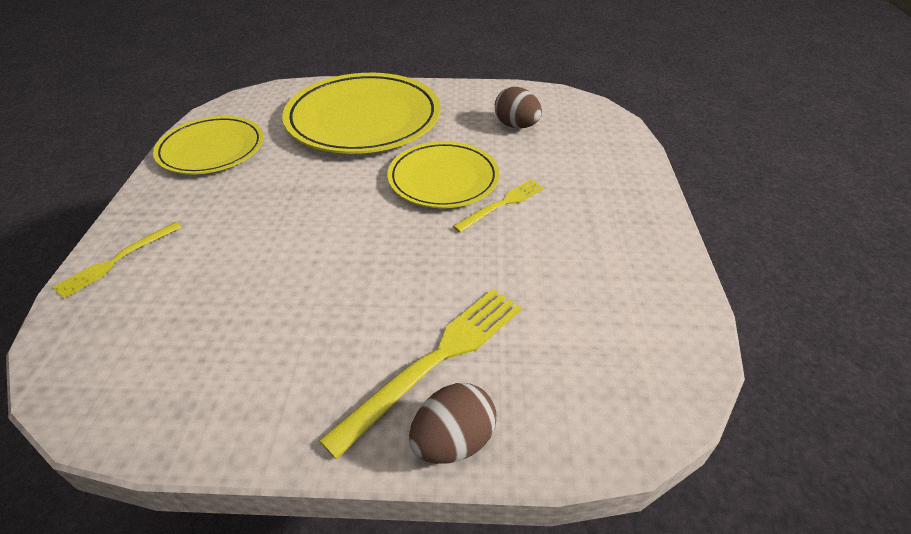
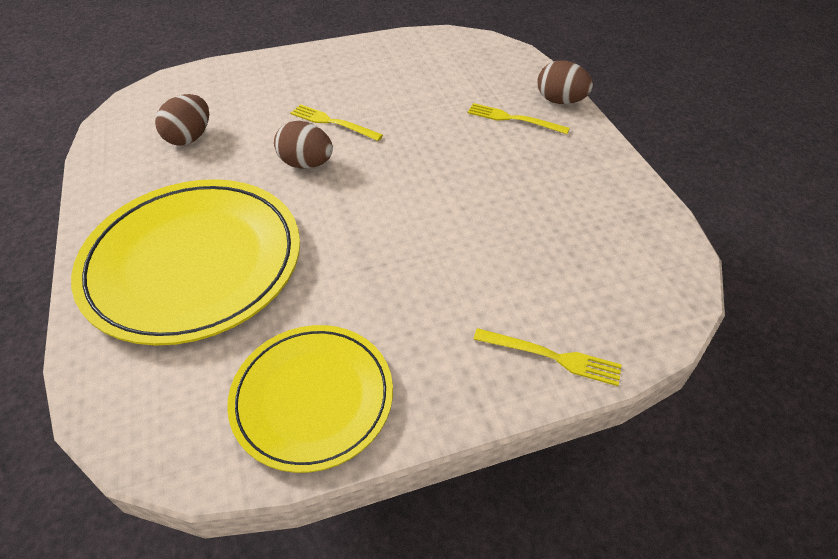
camera: 110 degrees left, 5 degrees up
yellow fork [319,288,522,459] -> yellow fork [468,103,570,134], size x0.60
yellow plate [387,141,500,208] -> brown egg [274,121,333,169]

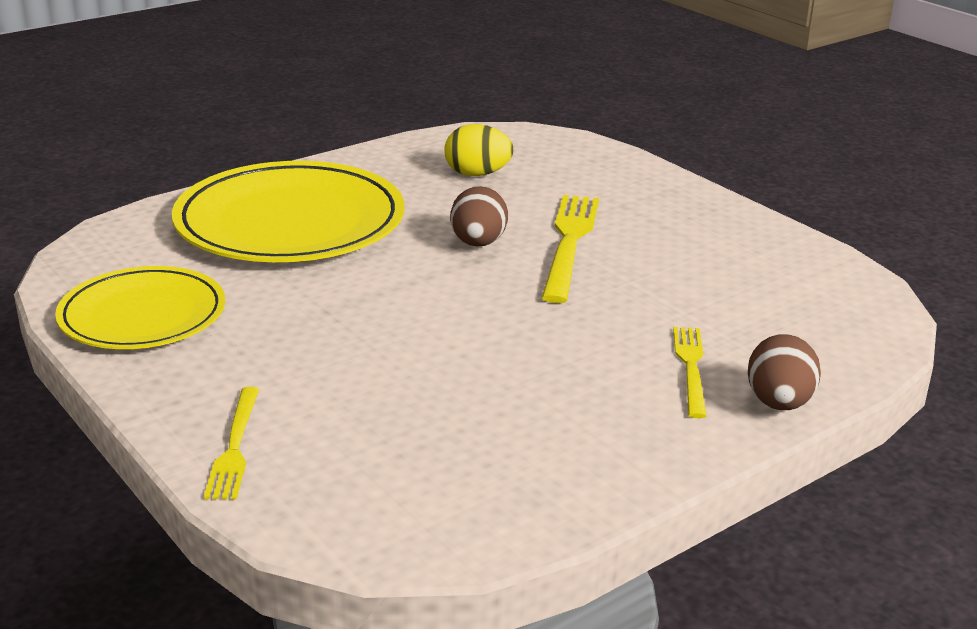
camera: 70 degrees right, 20 degrees down
brown egg [155,94,209,146] -> yellow egg [444,124,514,176]
yellow fork [290,104,383,141] -> yellow fork [542,195,599,303], size x1.66

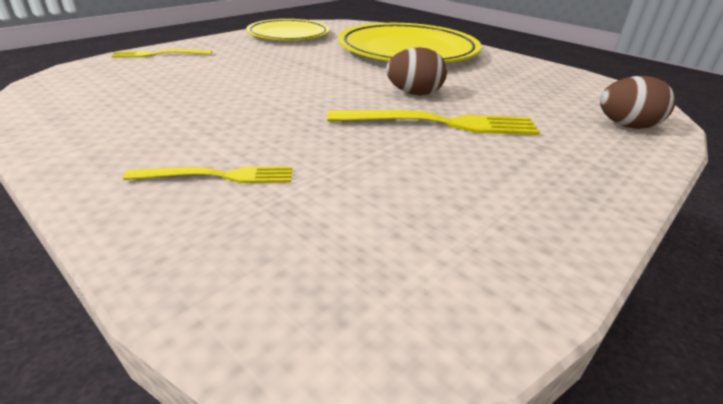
camera: 80 degrees right, 5 degrees up
yellow egg [444,124,514,176] -> none
brown egg [748,334,821,410] -> brown egg moved to [600,76,675,129]

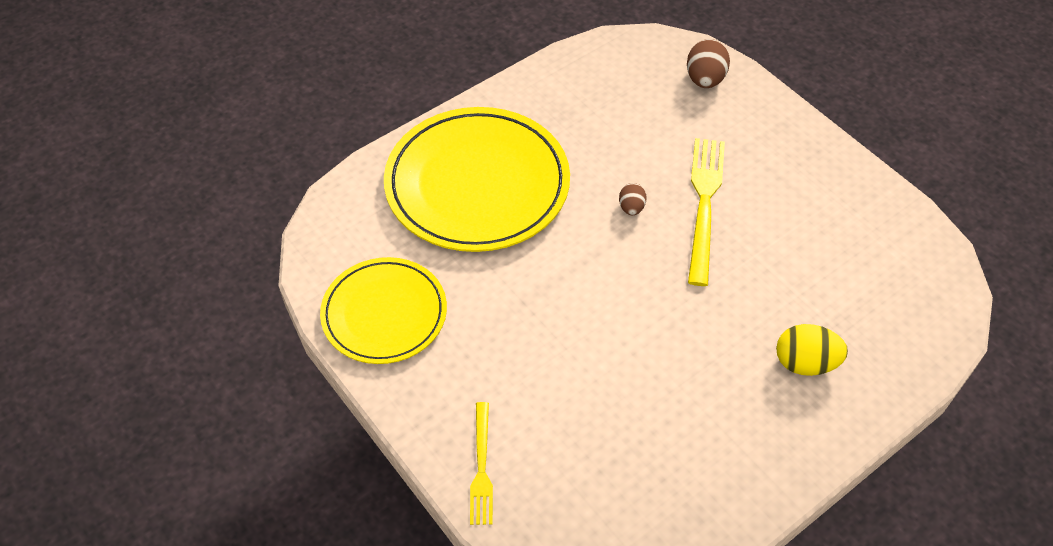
camera: 80 degrees left, 20 degrees up
yellow fork [123,166,292,183] -> yellow egg [776,324,848,376]
brown egg [386,47,447,95] -> brown egg [619,183,646,215], size x0.59

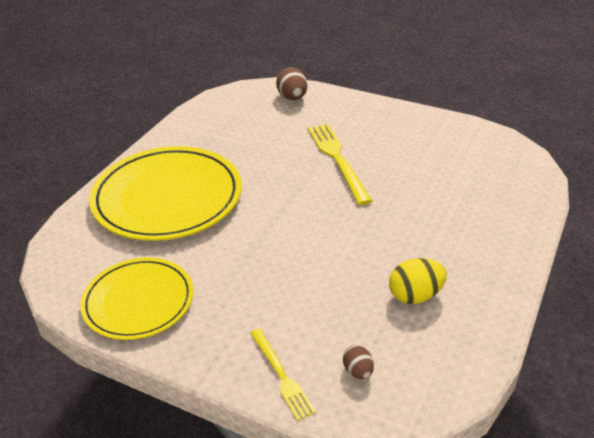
camera: 25 degrees left, 15 degrees down
brown egg [619,183,646,215] -> brown egg moved to [343,345,374,379]
yellow egg [776,324,848,376] -> yellow egg moved to [389,258,447,304]

